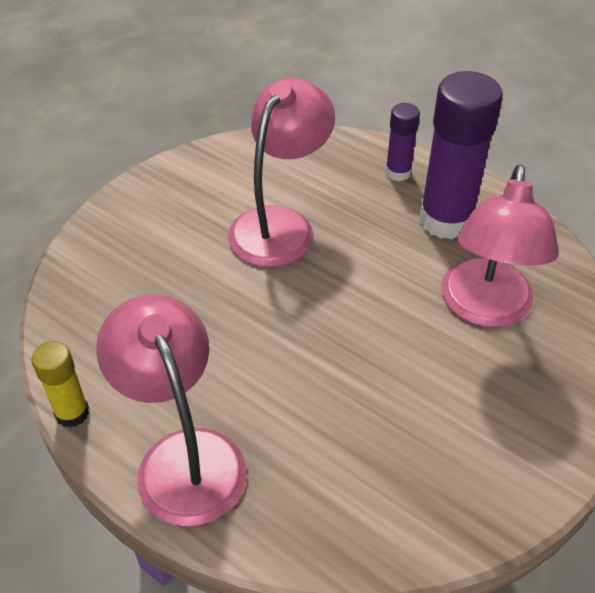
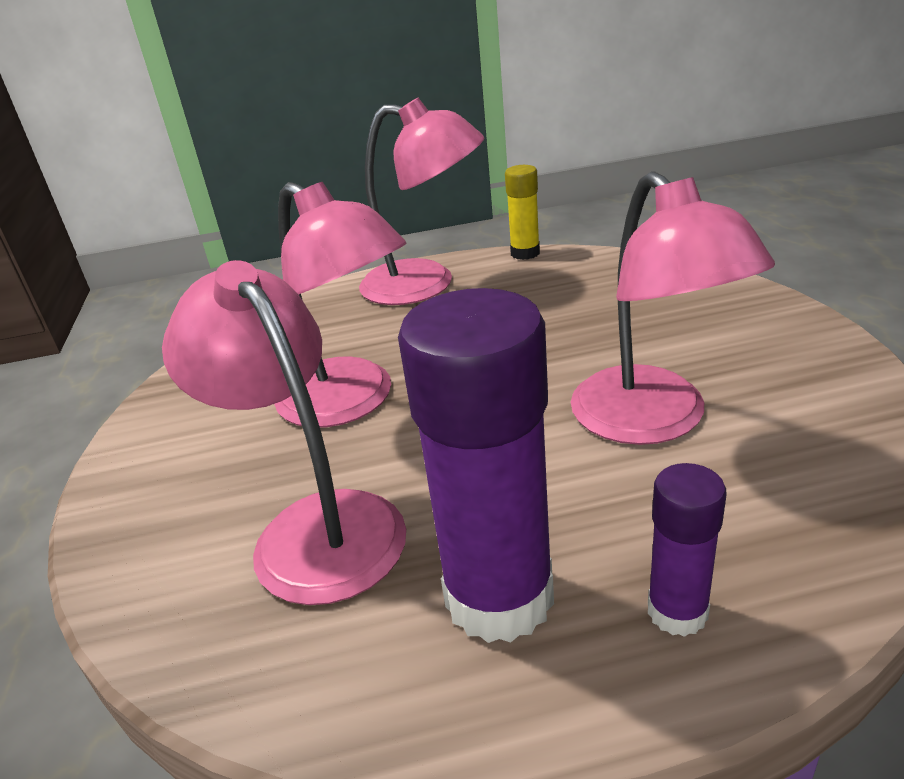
camera: 135 degrees right, 15 degrees down
none -> pink lamp [274,182,407,428]

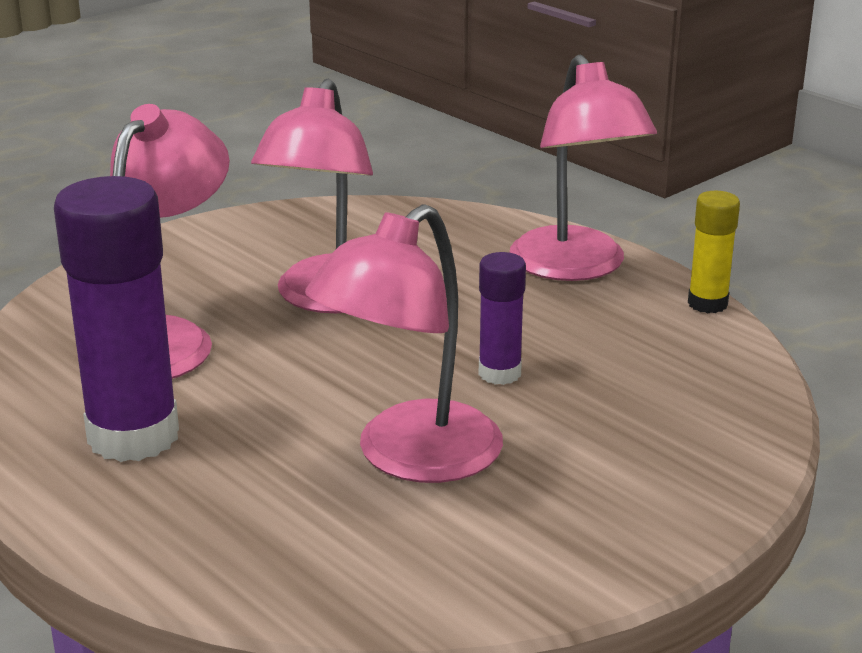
camera: 55 degrees right, 5 degrees down
purple glue stick [648,463,726,637] -> purple glue stick moved to [479,252,526,385]

